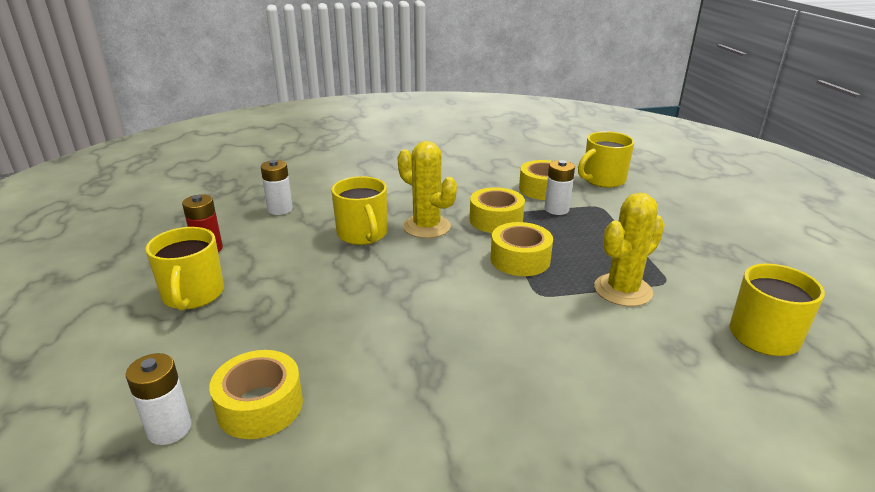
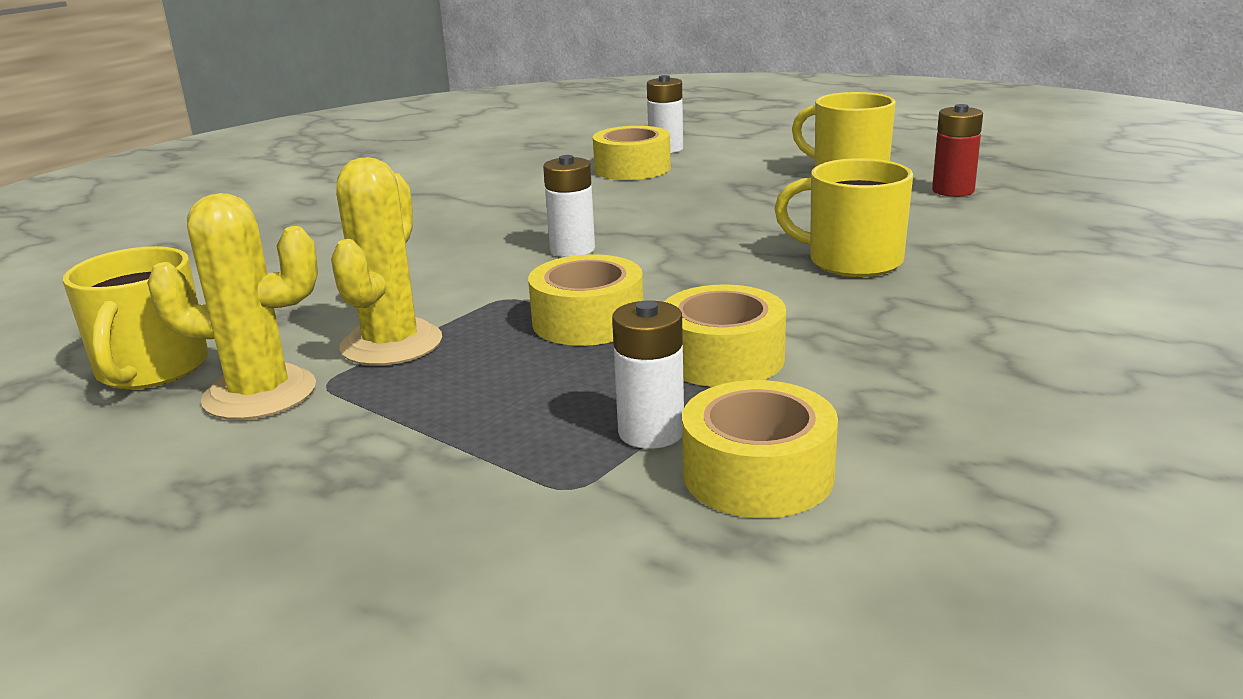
camera: 140 degrees right, 5 degrees down
white battery [261,160,293,215] -> white battery moved to [543,155,595,257]
yellow cactus [398,141,457,238] -> yellow cactus moved to [147,193,318,420]
yellow mug [578,131,635,188] -> none

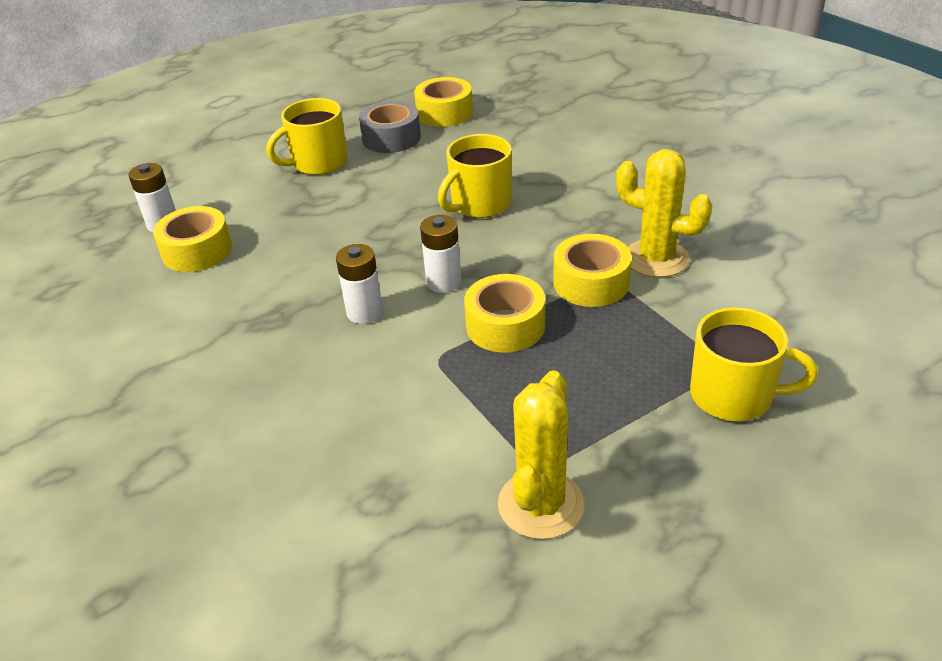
camera: 70 degrees left, 15 degrees up
yellow mug [63,246,209,389] -> yellow mug moved to [690,307,818,421]
yellow cactus [331,157,442,366] -> yellow cactus moved to [616,149,712,277]
white battery [612,300,684,449] -> white battery moved to [420,215,462,293]
yellow tape [682,380,838,518] -> yellow tape moved to [414,77,473,127]
red battery [932,104,983,197] -> grey tape [359,101,421,153]

